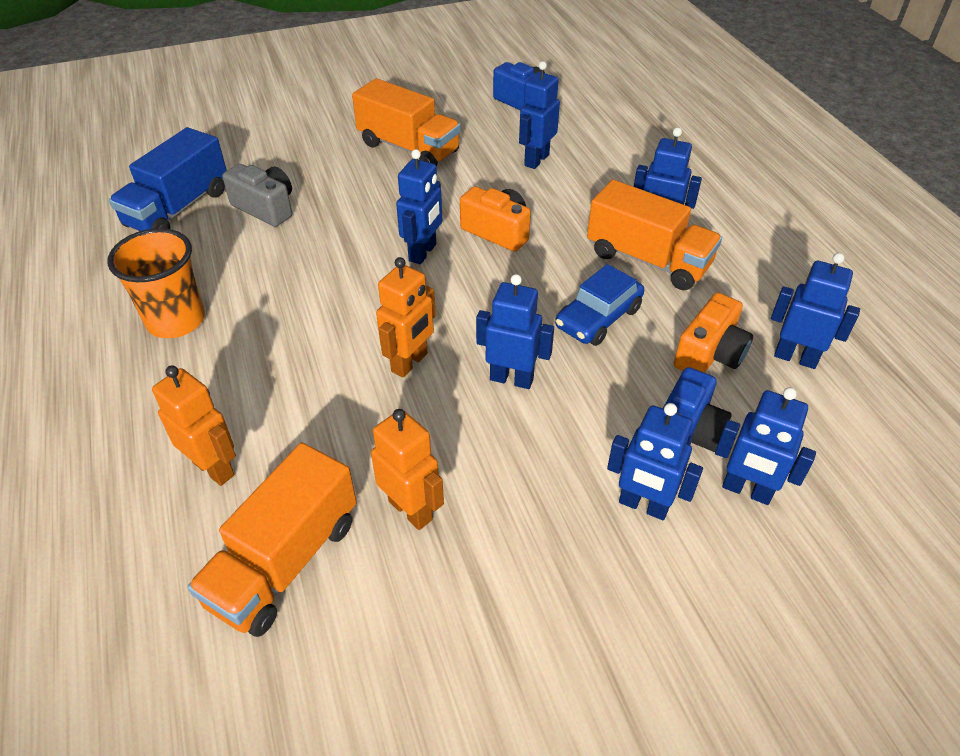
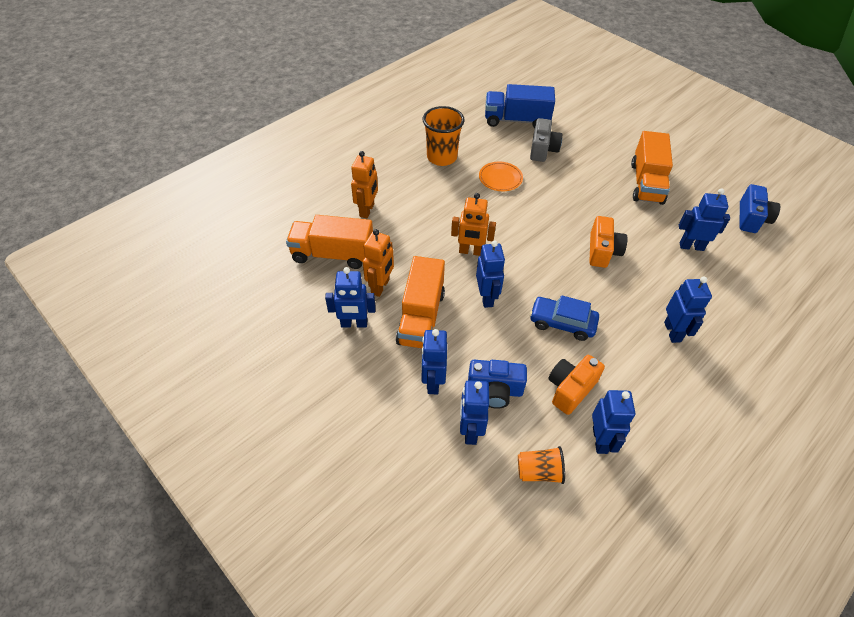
camera: 65 degrees right, 5 degrees up
blue robot [396,149,442,264] -> blue robot moved to [325,267,376,328]
orange truck [587,180,722,290] -> orange truck moved to [396,256,445,348]
orange camera [674,292,753,373] -> orange camera turned 120 degrees clockwise [548,355,605,415]
none -> orange plate [479,162,523,191]
none -> orange cup [518,446,565,484]

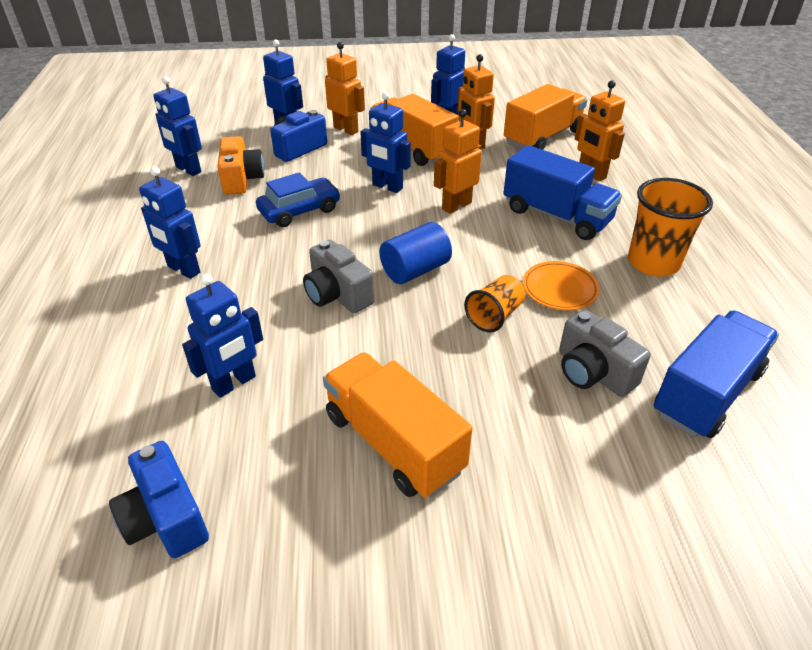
camera: 130 degrees right, 10 degrees down
blue robot [421,329,447,395] -> orange robot [325,42,365,135]
orange cup [518,446,565,484] -> orange cup moved to [464,275,525,332]
orange camera [589,216,628,268] -> grey camera [303,240,375,313]
none -> blue cylinder [379,222,452,284]
none -> blue truck [503,145,622,240]

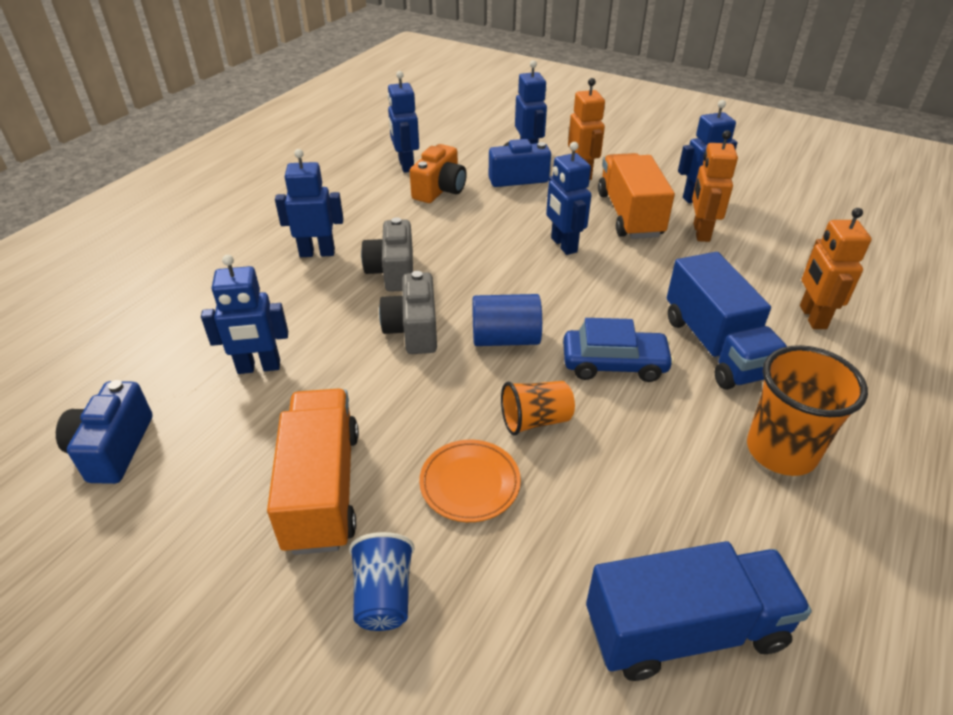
camera: 35 degrees right, 0 degrees up
blue robot [139,167,201,279] -> blue robot turned 105 degrees clockwise [275,149,344,257]
blue car [256,172,341,227] -> blue car moved to [563,318,674,382]
orange robot [434,109,482,214] -> none
orange truck [504,84,587,150] -> none
orange plate [523,261,600,310] -> orange plate moved to [419,440,521,522]
grey camera [559,310,651,397] -> grey camera moved to [361,217,413,292]
none -> blue cup [349,532,415,631]

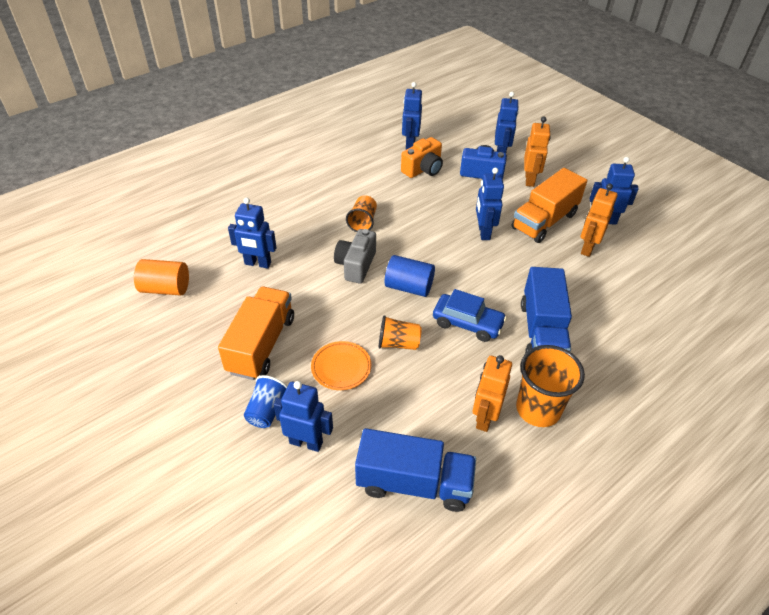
camera: 20 degrees right, 5 degrees up
blue camera [56,380,152,484] -> orange cylinder [134,259,189,296]
blue robot [275,149,344,257] -> blue robot moved to [274,381,333,452]
grey camera [361,217,413,292] -> orange cup [346,195,377,232]
orange truck [598,153,675,239] -> orange truck turned 150 degrees counterclockwise [512,168,587,243]
orange robot [800,208,871,329] -> orange robot moved to [473,355,512,432]

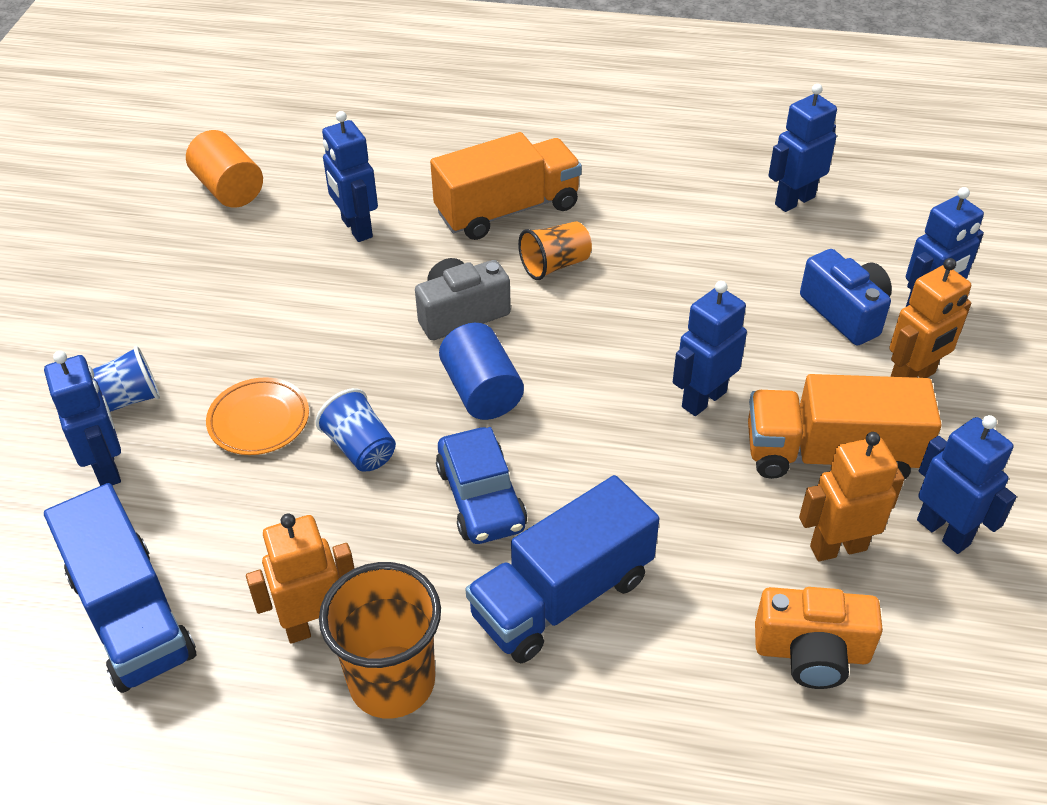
camera: 50 degrees right, 0 degrees up
orange truck [218,287,294,380] -> orange truck moved to [430,132,582,240]
orange cup [379,315,422,350] -> blue cup [316,388,396,472]
orange camera [401,137,443,178] -> orange camera moved to [755,587,883,689]

